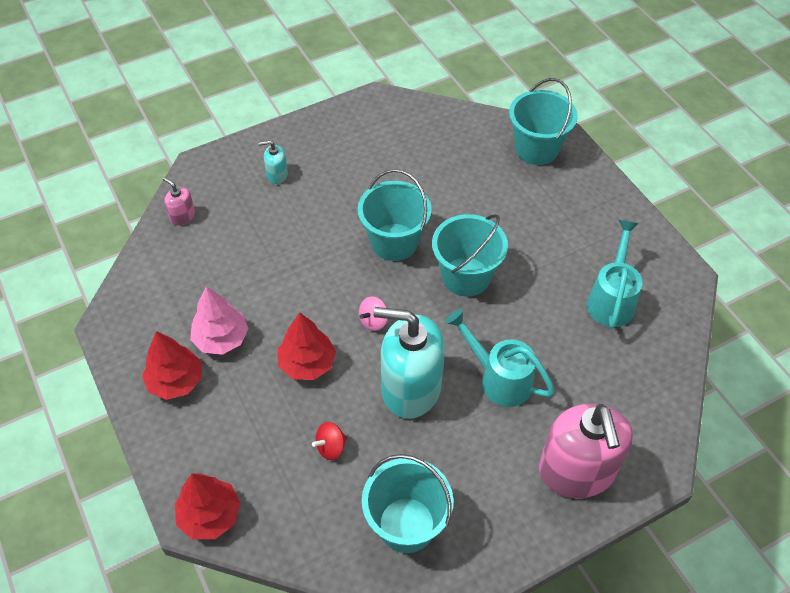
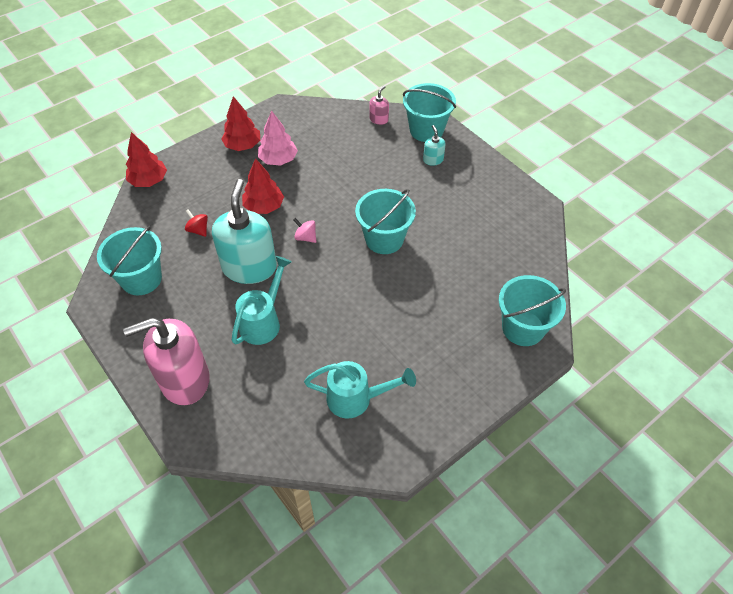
camera: 80 degrees right, 0 degrees up
turquoise bucket [432,214,508,297] -> turquoise bucket moved to [403,83,456,142]

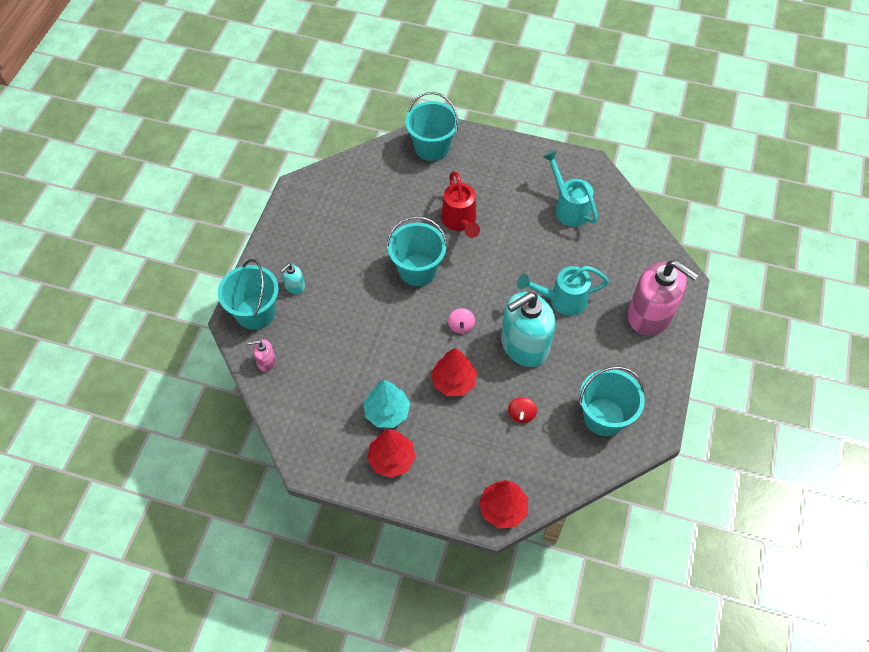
camera: 125 degrees left, 5 degrees up
pink tree [258,111,298,166] -> turquoise tree [363,380,410,428]
none -> red watering can [441,171,480,238]

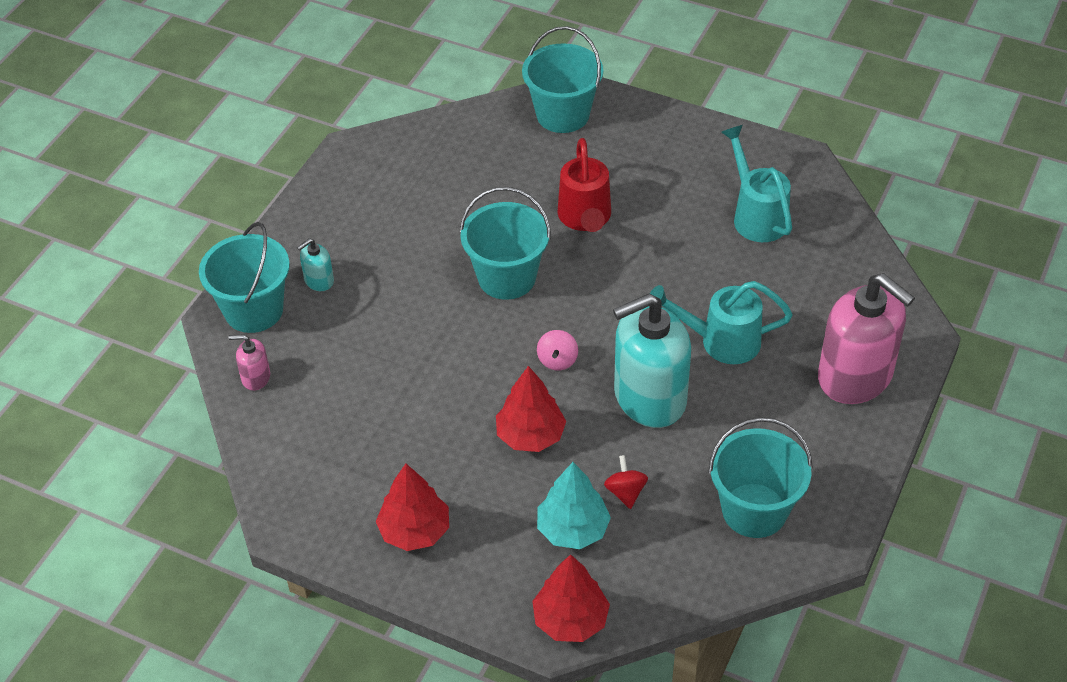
camera: 10 degrees right, 10 degrees down
turquoise tree [363,380,410,428] -> turquoise tree moved to [537,462,611,549]
red spinning top [508,397,537,423] -> red spinning top turned 150 degrees clockwise [604,455,648,509]

